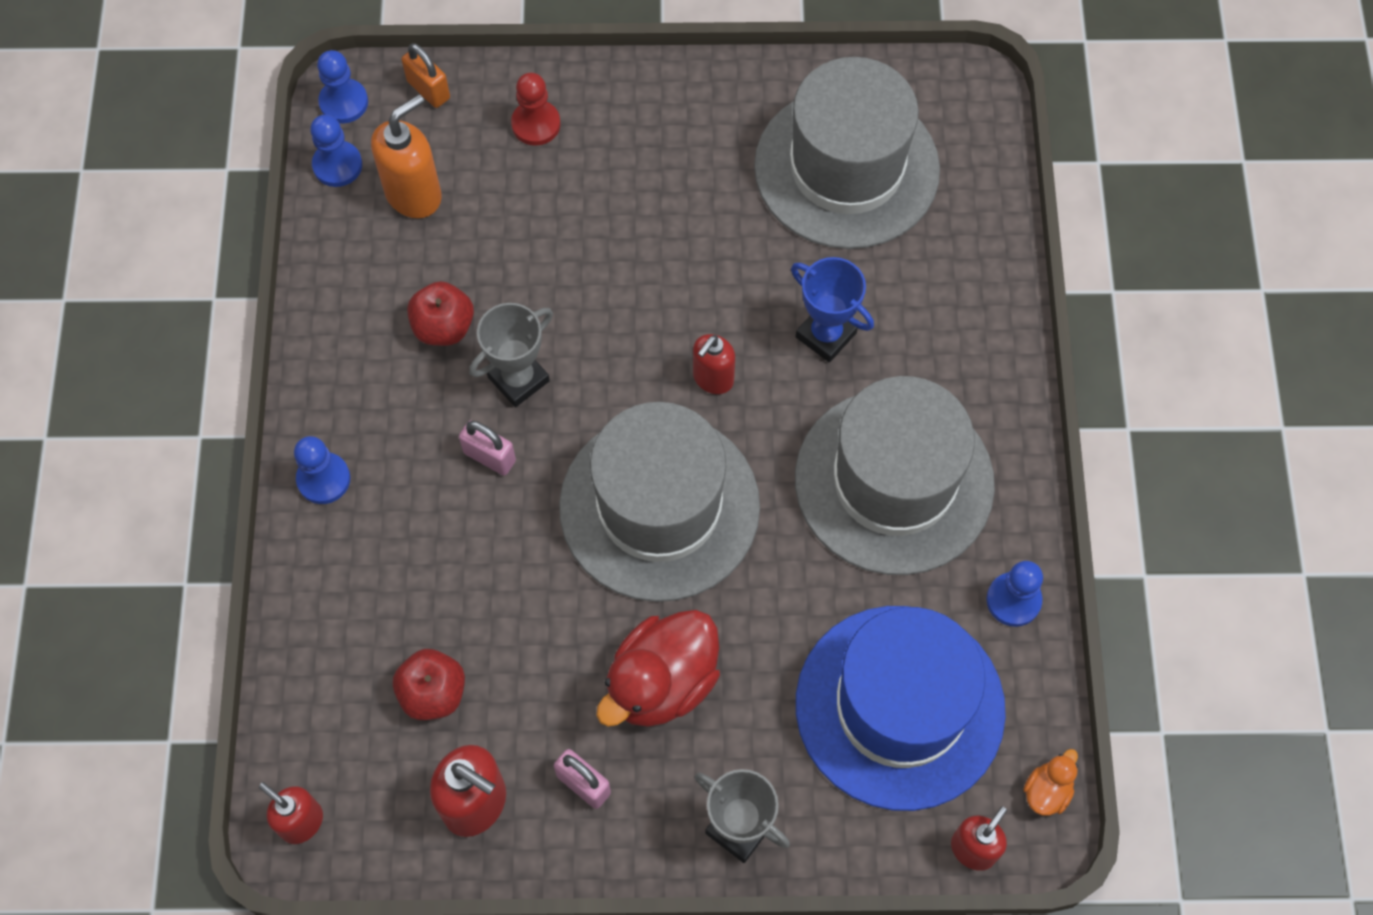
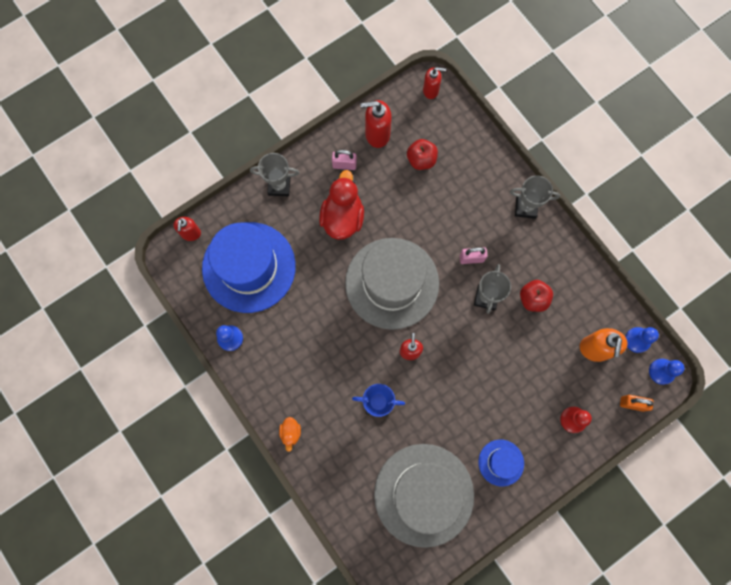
camera: 145 degrees right, 10 degrees up
blue pawn [294,436,350,504] -> grey trophy [510,175,560,219]
grey hat [795,376,995,575] -> none
orange duck [1023,749,1078,816] -> orange duck moved to [279,417,301,452]
none -> blue hat [478,440,524,486]

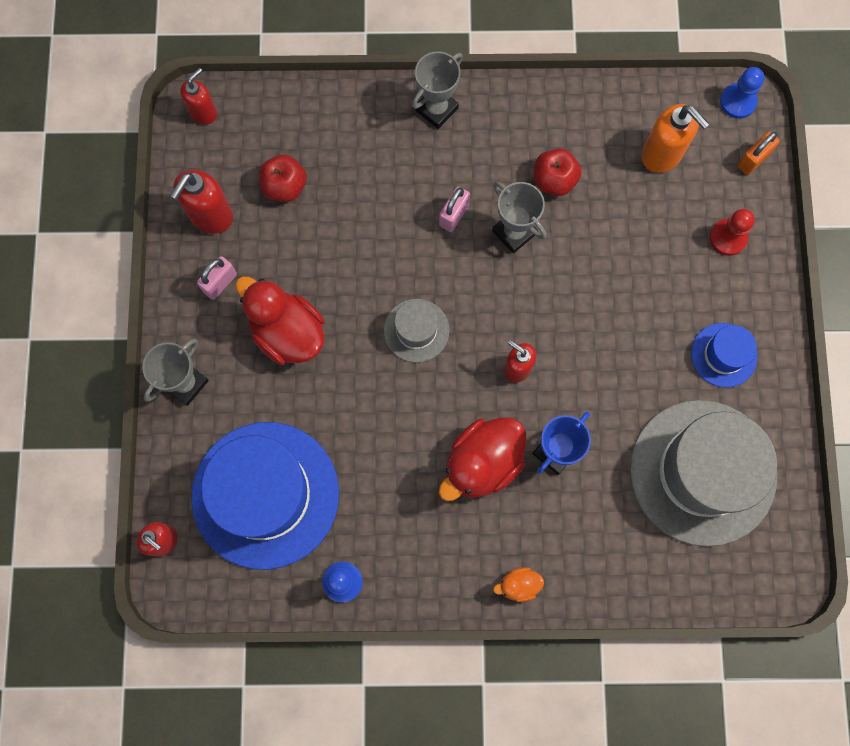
camera: 55 degrees left, 0 degrees up
orange duck [279,417,301,452] -> orange duck turned 135 degrees clockwise [493,567,544,602]
grey hat [345,238,439,330] -> grey hat [384,299,450,363], size x0.46
blue pawn [625,327,659,353] -> none
none -> red duck [439,417,526,501]

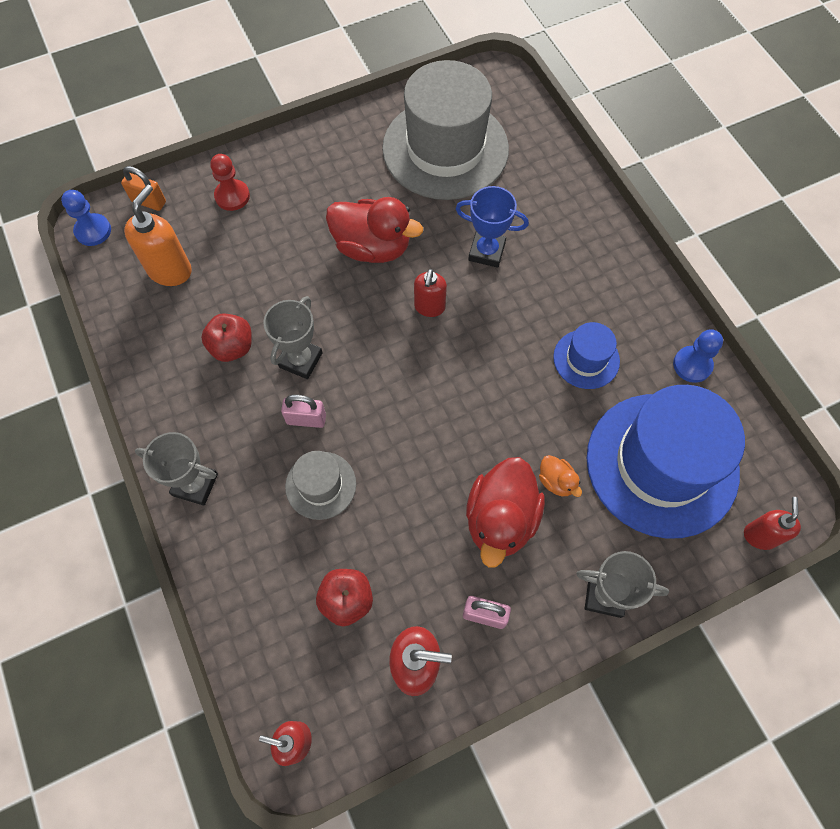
camera: 115 degrees left, 10 degrees down
grey hat [384,299,450,363] -> grey hat moved to [285,451,356,520]
red duck [439,417,526,501] -> red duck moved to [326,197,423,263]
orange duck [493,567,544,602] -> orange duck moved to [539,455,582,497]
blue hat [691,323,758,387] -> blue hat moved to [553,322,620,389]

